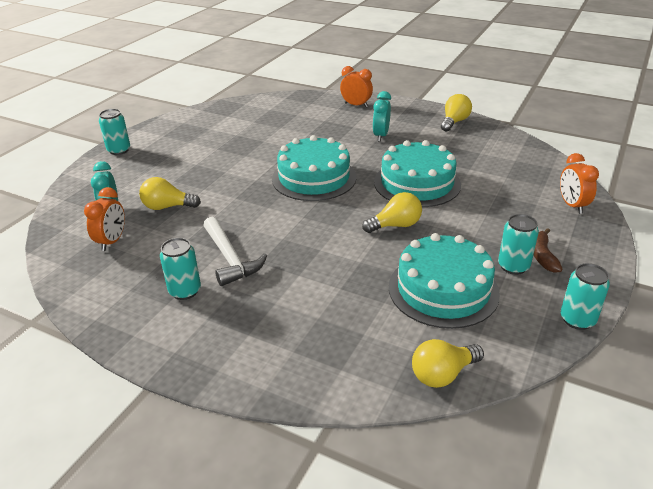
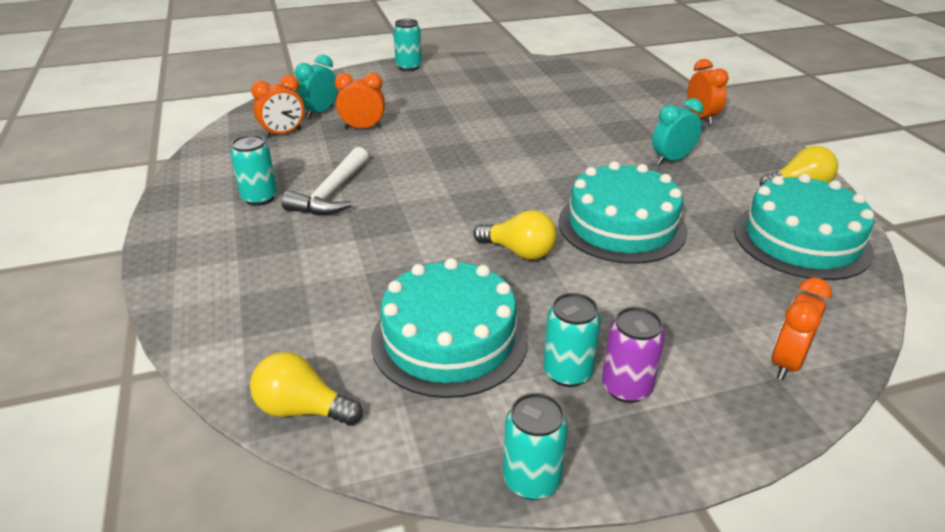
camera: 45 degrees right, 0 degrees up
yellow light bulb [139,177,201,210] -> orange clock [335,73,385,129]
turquoise cake [272,135,357,201] -> turquoise cake moved to [734,174,875,280]
brown banana [534,228,563,273] -> purple can [602,307,665,403]

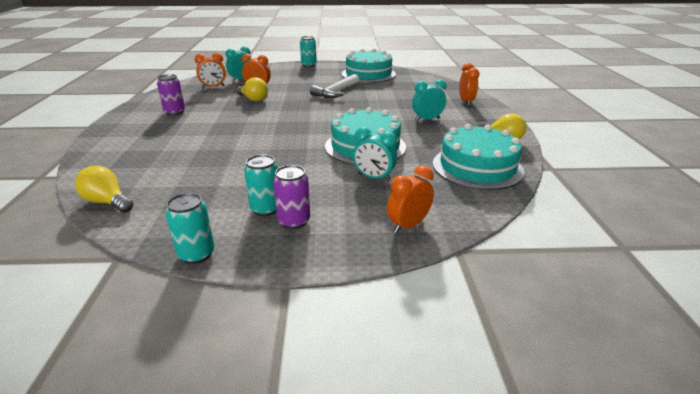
camera: 15 degrees right, 5 degrees down
turquoise can [230,135,277,206] -> purple can [157,74,185,115]
white hammer [282,147,369,215] -> white hammer moved to [310,74,359,98]
turquoise cake [371,258,528,398] -> turquoise cake moved to [342,49,396,83]
yellow light bulb [473,210,557,260] -> yellow light bulb moved to [236,77,268,101]
none -> turquoise clock [353,127,397,181]

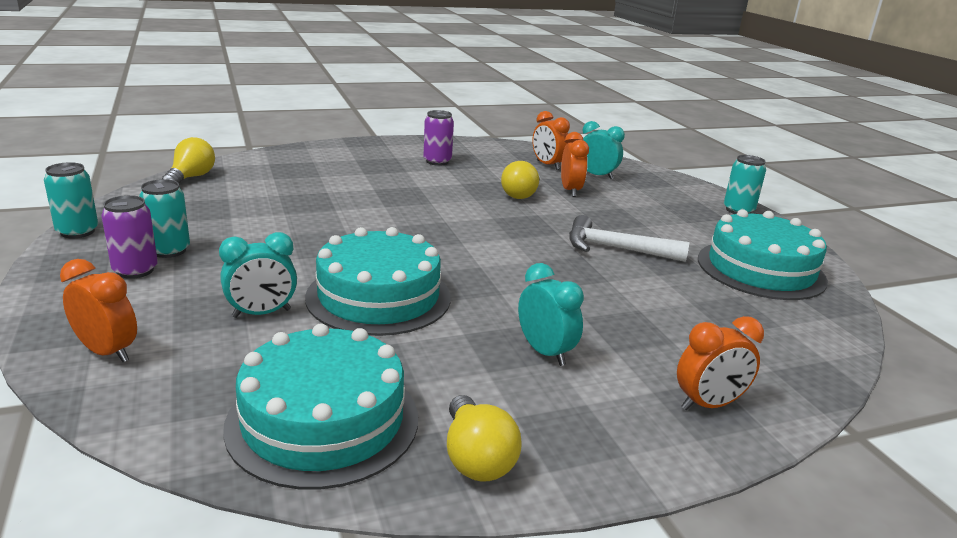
camera: 70 degrees right, 5 degrees down
turquoise clock [353,127,397,181] -> turquoise clock turned 120 degrees counterclockwise [219,232,297,318]

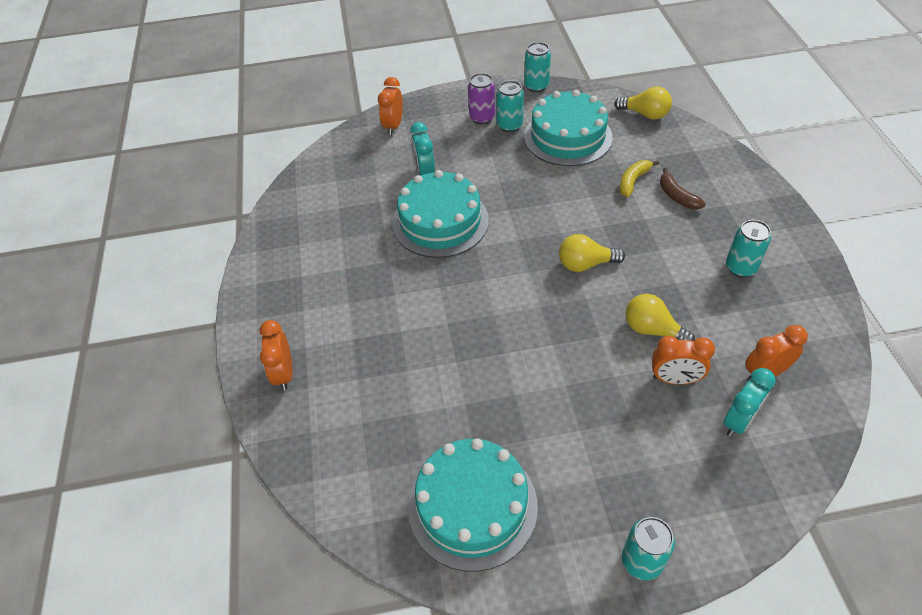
camera: 105 degrees right, 25 degrees up
orange clock [60,259,137,362] -> orange clock turned 150 degrees clockwise [378,77,403,135]
turquoise cake [223,324,418,490] -> turquoise cake moved to [524,90,613,166]
purple can [423,110,454,166] -> turquoise can [726,220,771,277]
yellow light bulb [447,395,522,482] -> yellow light bulb moved to [559,234,625,272]
turquoise clock [518,263,584,366] -> none
white hammer [569,215,689,262] -> none
none -> yellow banana [619,160,659,197]
none -> brown banana [660,168,706,209]

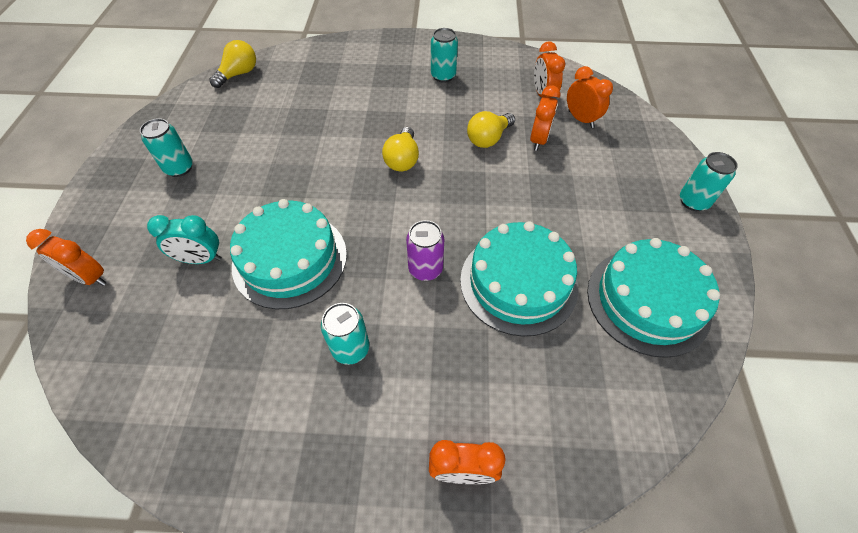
camera: 80 degrees left, 5 degrees up
purple can [468,73,495,124] -> purple can moved to [406,220,444,281]
turquoise can [524,42,551,92] -> turquoise can moved to [321,303,370,365]
turquoise cake [524,90,613,166] -> turquoise cake moved to [460,221,578,337]
yellow banana [619,160,659,197] -> none
brown banana [660,168,706,209] -> none
turquoise clock [723,368,776,437] -> orange clock [567,66,613,128]

